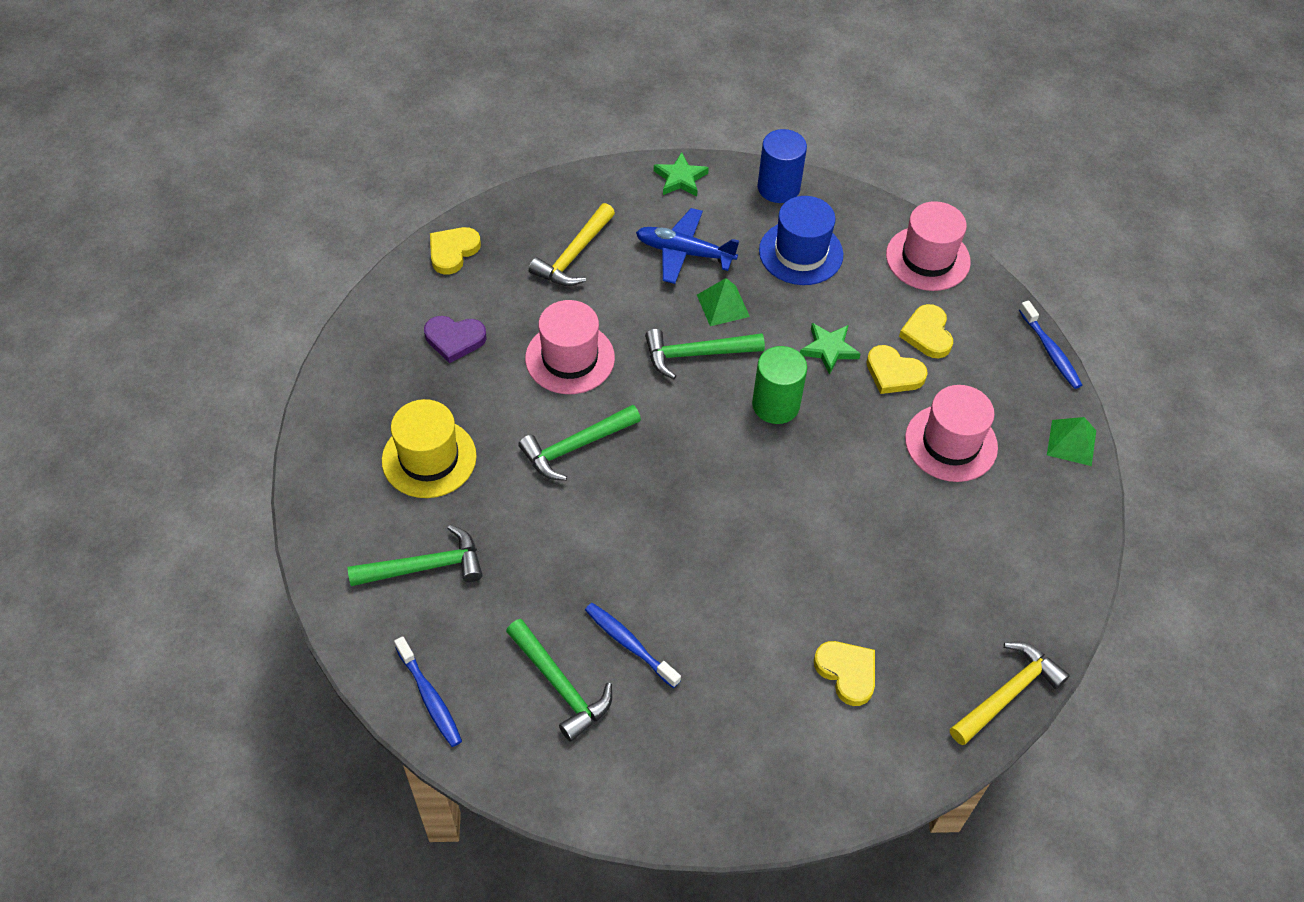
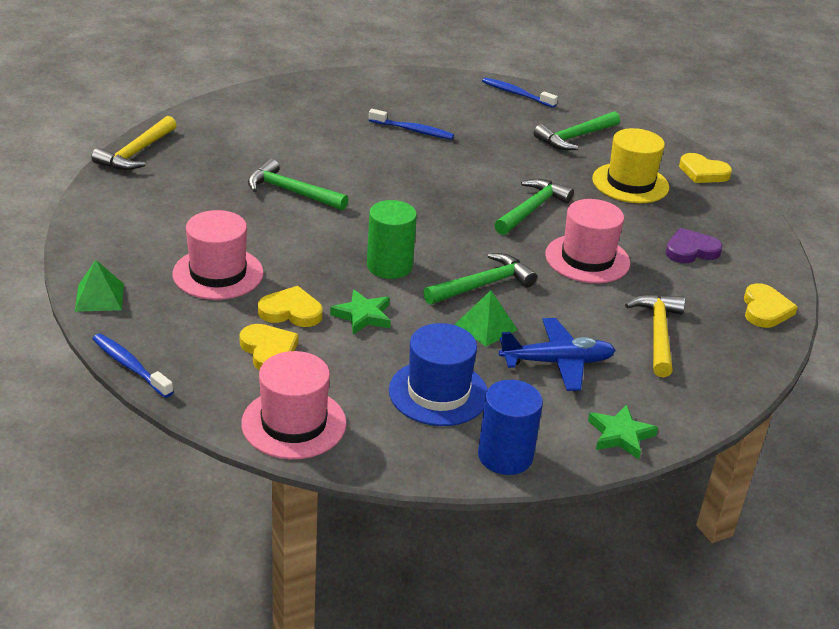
camera: 155 degrees right, 20 degrees down
green hammer [506,619,612,742] -> green hammer moved to [248,159,348,211]
yellow heart [814,641,875,706] -> yellow heart moved to [679,153,732,183]

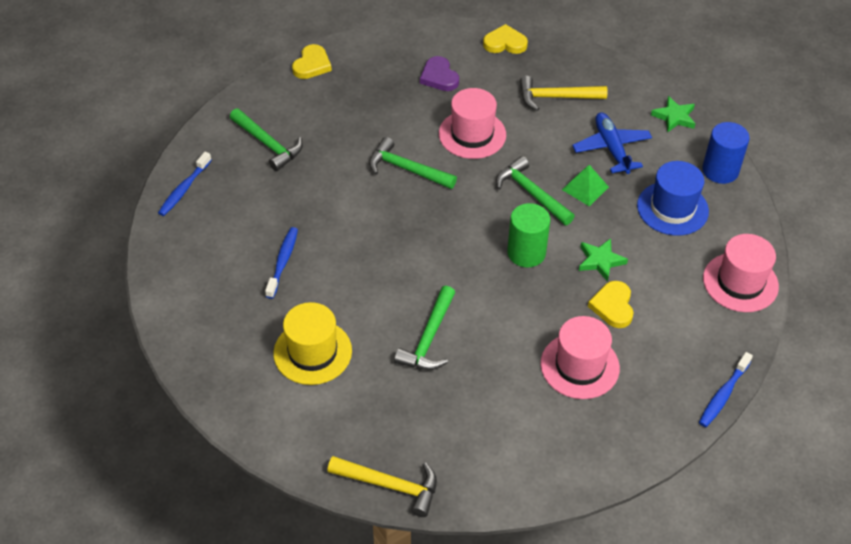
camera: 95 degrees left, 15 degrees up
green pyramid [75,260,124,312] -> none
yellow heart [240,324,298,370] -> none
yellow hat [592,128,669,203] -> yellow hat moved to [273,302,352,385]

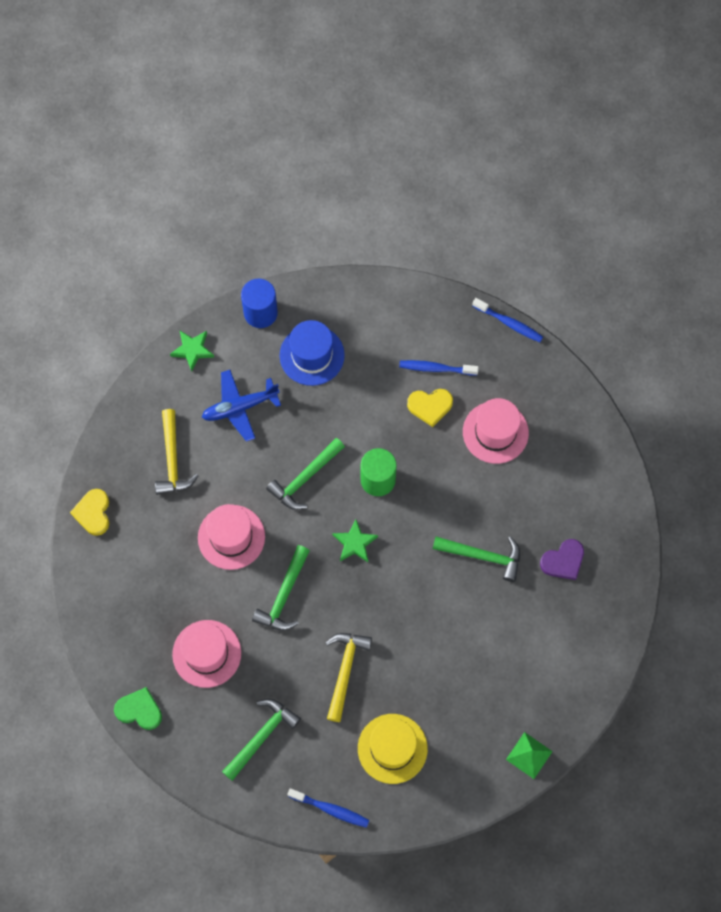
camera: 95 degrees left, 20 degrees up
blue toothbrush [265,227,298,299] -> blue toothbrush moved to [399,360,479,375]
yellow hat [273,302,352,385] -> yellow hat moved to [358,714,428,784]
yellow heart [292,44,332,79] -> green heart [114,687,162,730]
yellow hammer [327,456,437,517] -> yellow hammer moved to [325,633,372,722]
purple heart [420,56,459,91] -> purple heart moved to [540,539,584,580]
green pyramid [562,165,609,206] -> green pyramid moved to [506,732,553,779]
green star [579,238,628,281] -> green star moved to [333,519,378,562]
pink hat [703,234,779,312] -> pink hat moved to [172,620,241,688]

